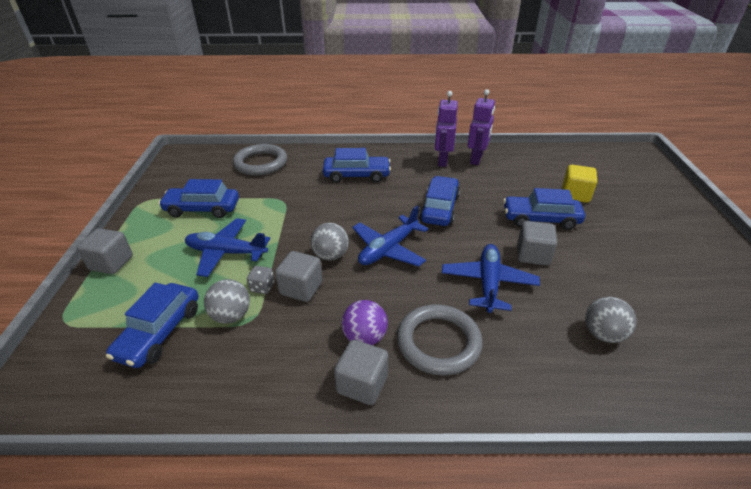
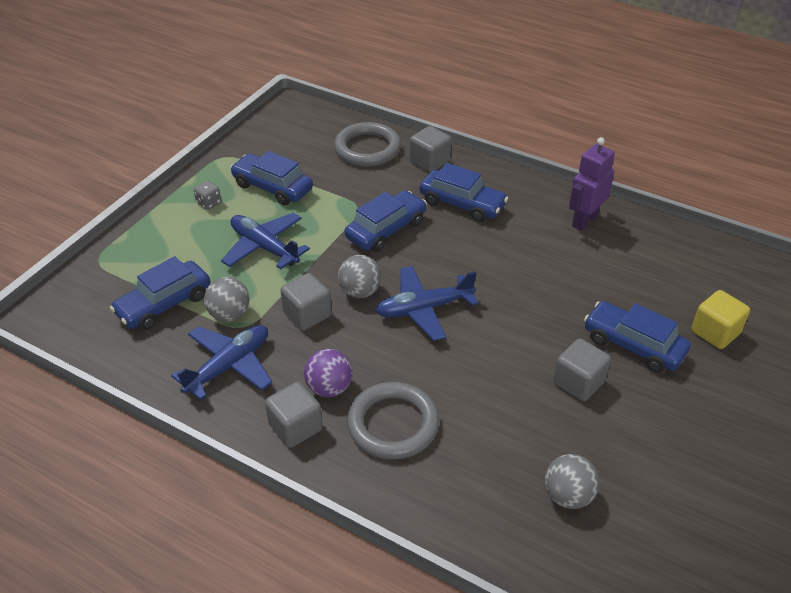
camera: 30 degrees right, 5 degrees up
grey cube [77,228,133,274] -> grey cube moved to [410,126,451,172]
grey dice [247,266,274,294] -> grey dice moved to [194,181,221,210]
blue car [419,176,460,226] -> blue car moved to [345,191,427,252]
blue plane [442,244,540,313] -> blue plane moved to [171,325,273,400]
purple robot [468,89,495,165] -> none

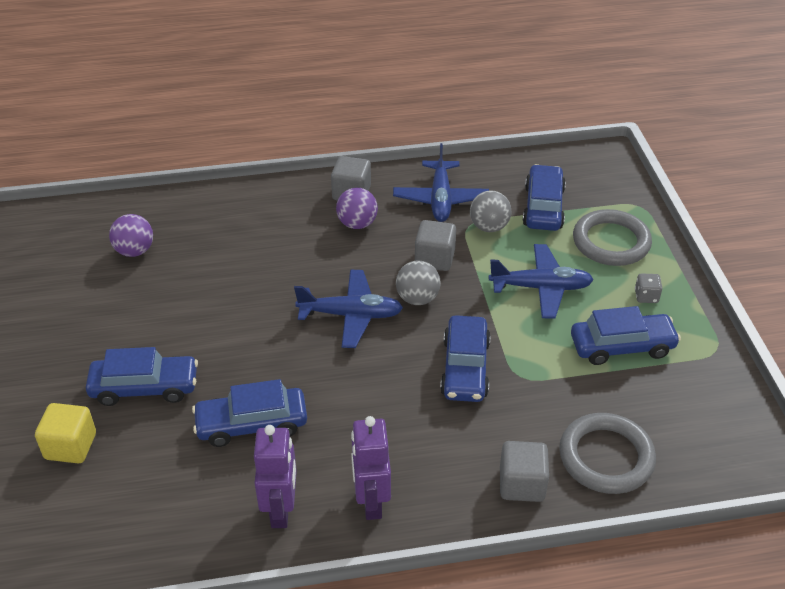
camera: 140 degrees right, 0 degrees up
grey ring [347,382,439,460] -> grey ring moved to [573,209,652,266]
blue plane [376,266,478,341] -> blue plane turned 60 degrees clockwise [294,270,403,348]
blue car [420,163,508,222] -> blue car moved to [192,379,307,447]
grey ball [545,454,600,509] -> purple ball [109,214,153,257]
grey cube [553,338,611,401] -> none
none -> purple robot [351,416,391,520]

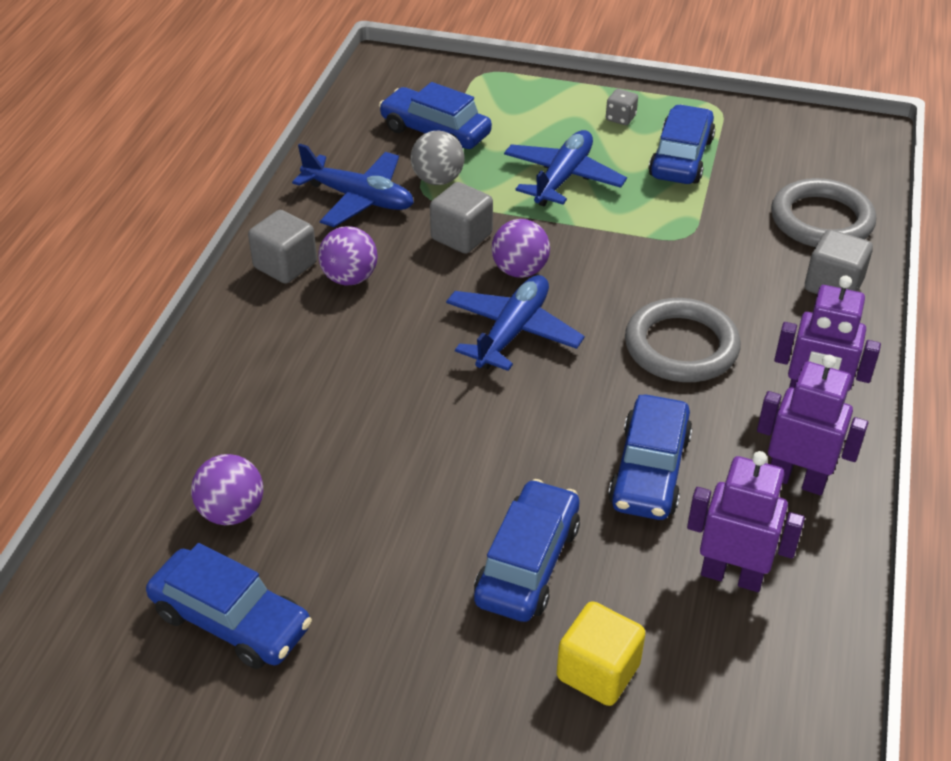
camera: 65 degrees left, 0 degrees up
grey ball [396,261,441,305] -> purple ball [491,219,550,278]
blue car [440,315,491,402] -> blue car moved to [146,543,312,669]
grey ring [573,209,652,266] -> grey ring moved to [625,298,741,382]
none -> purple robot [687,451,805,592]

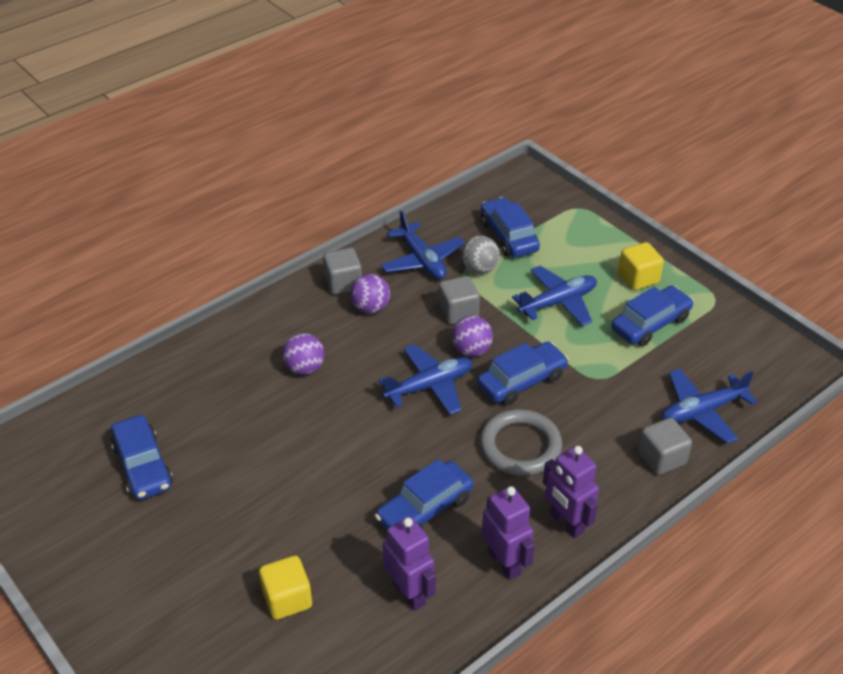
camera: 35 degrees right, 0 degrees up
purple ball [191,454,263,525] -> purple ball moved to [282,333,324,375]
blue car [474,479,580,622] -> blue car moved to [477,342,569,405]
grey dice [606,89,638,125] -> yellow cube [618,242,664,290]
grey ring [771,178,876,247] -> blue plane [662,369,757,443]

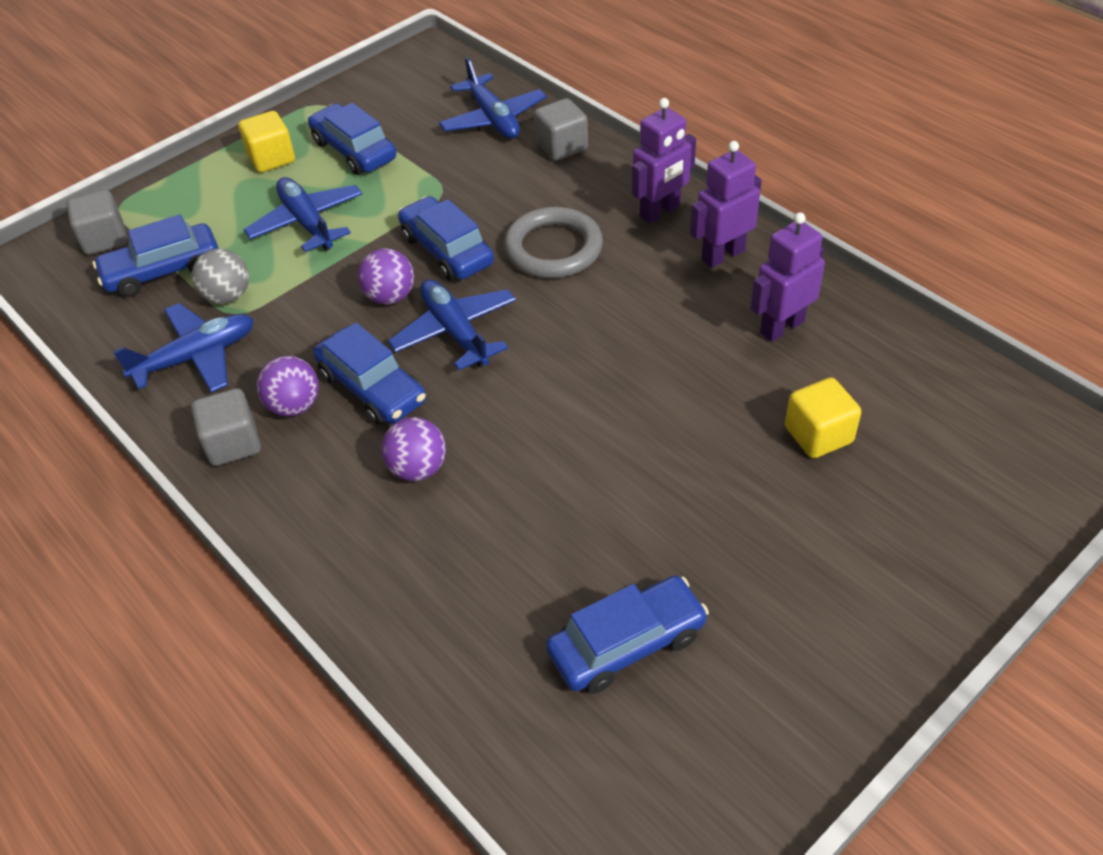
camera: 90 degrees left, 5 degrees up
blue car [375,459,474,530] -> blue car moved to [313,323,426,425]
grey cube [438,276,480,325] -> grey cube moved to [66,190,127,255]

